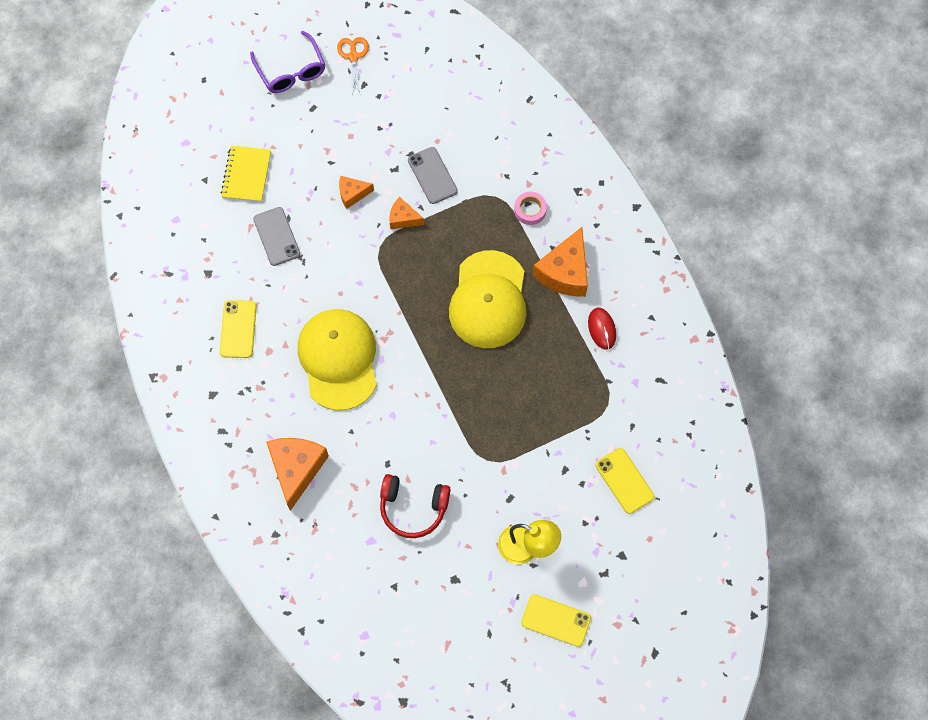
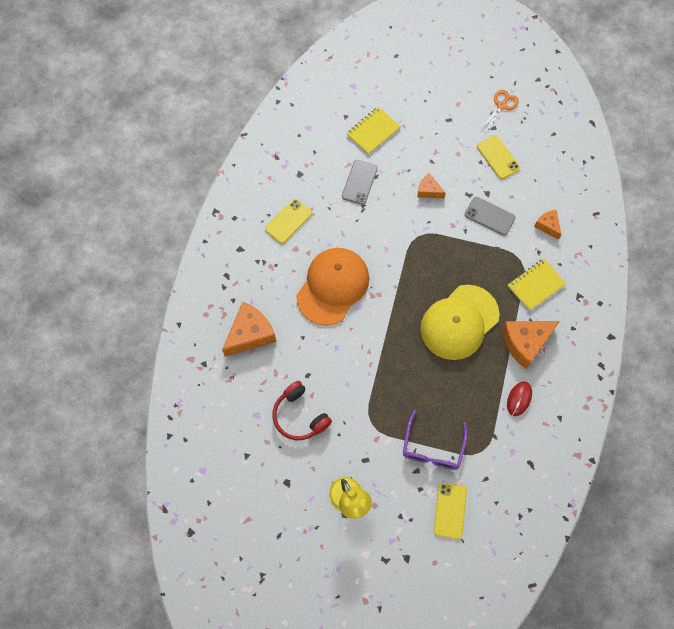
camera: 40 degrees right, 0 degrees up
purple glasses [250,31,325,93] -> purple glasses moved to [403,410,468,470]
yellow cap [298,309,377,411] -> orange cap [296,248,369,326]
orange cheese [389,197,424,230] -> orange cheese moved to [534,210,561,240]
grey phone [408,147,458,204] -> grey phone turned 75 degrees counterclockwise [465,197,516,236]
pink tape [514,192,547,225] -> yellow notebook [508,259,566,311]
yellow phone [521,594,591,647] -> yellow phone moved to [477,135,520,179]

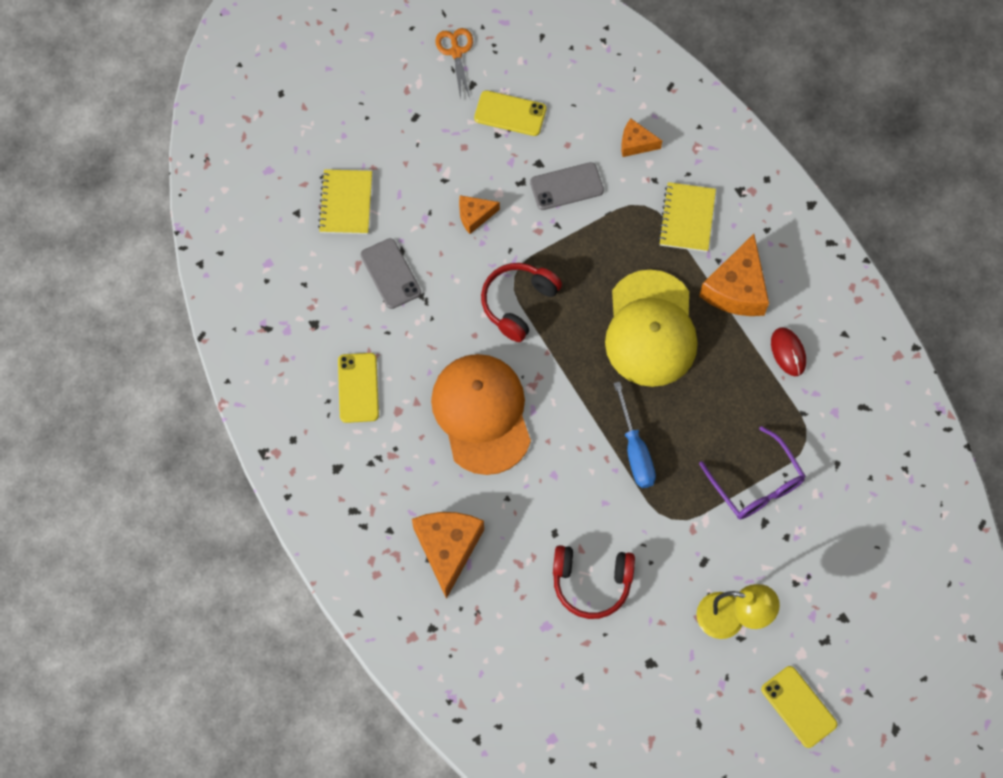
camera: 45 degrees left, 0 degrees up
yellow phone [434,483,467,539] -> yellow phone moved to [761,666,837,748]
none -> red headphones [481,263,562,342]
none -> blue screwdriver [613,382,656,488]

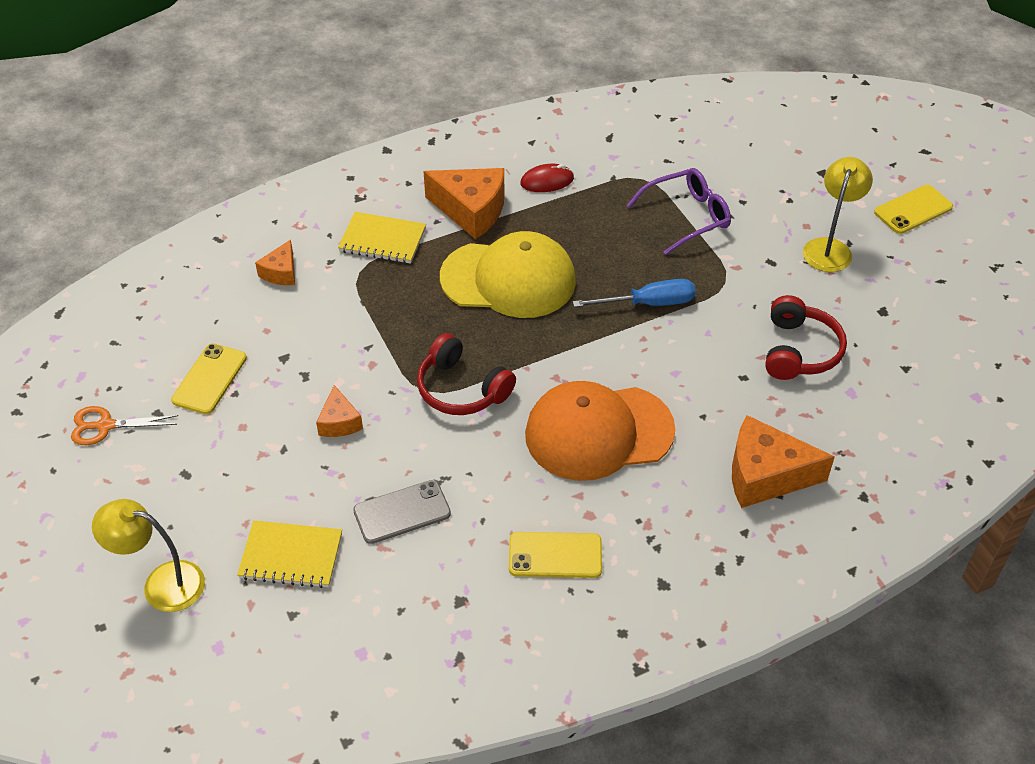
camera: 85 degrees left, 20 degrees down
grey phone [530,162,604,210] -> none
none -> yellow lamp [92,499,205,612]

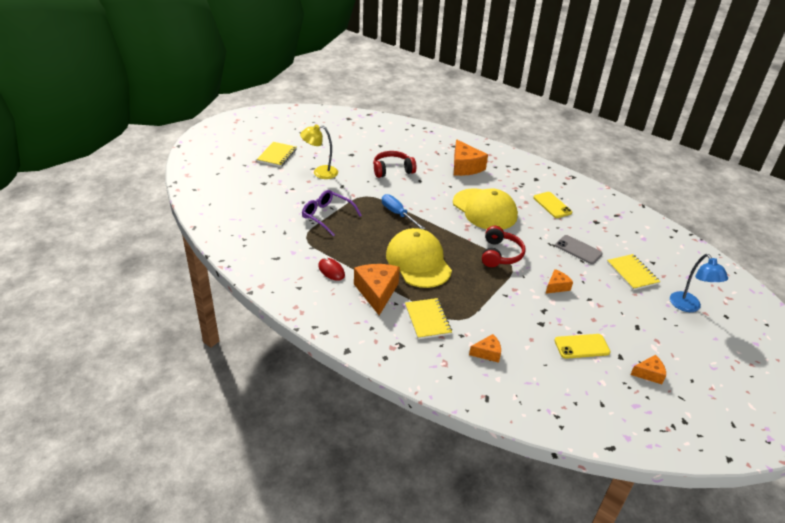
camera: 120 degrees left, 10 degrees down
orange scissors [71,406,178,445] -> orange cheese [630,355,666,384]
yellow lamp [92,499,205,612] -> blue lamp [670,254,728,312]
orange cap [525,381,675,481] -> yellow cap [453,188,518,229]
yellow phone [874,185,953,234] -> yellow notebook [257,142,296,167]

